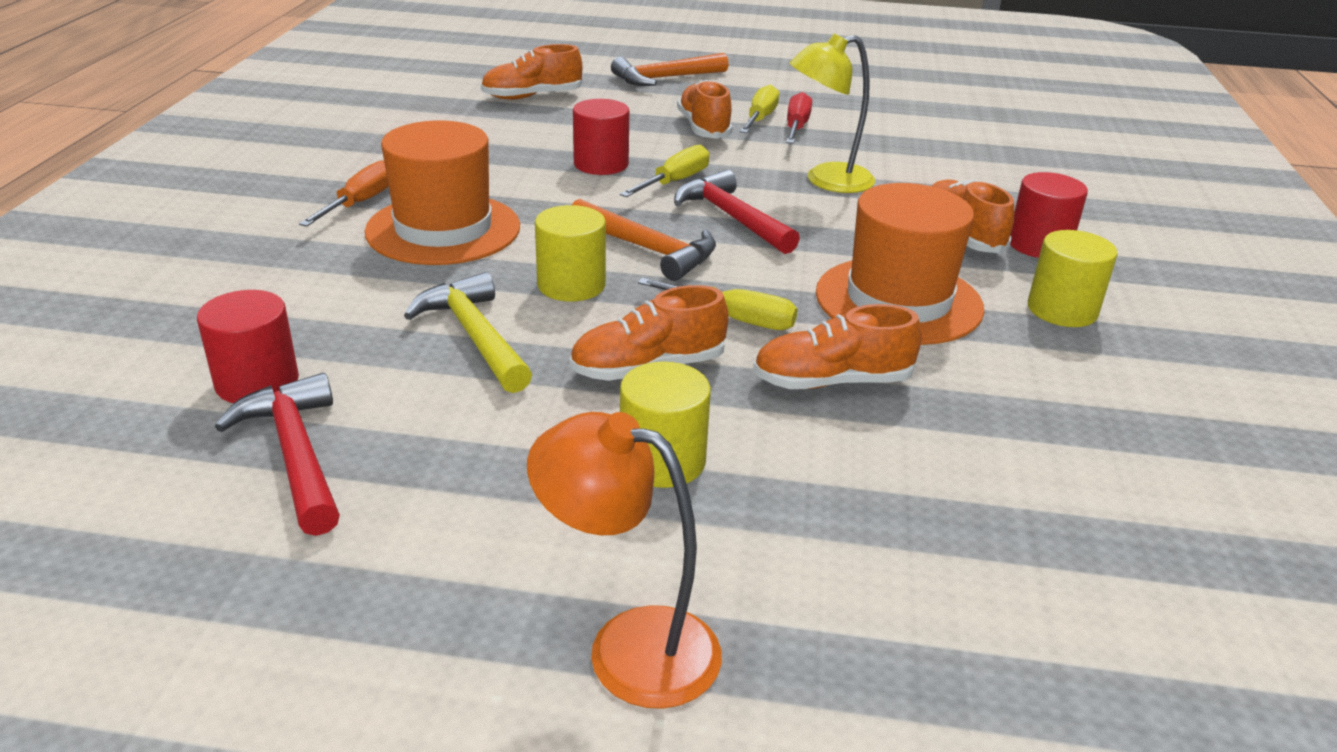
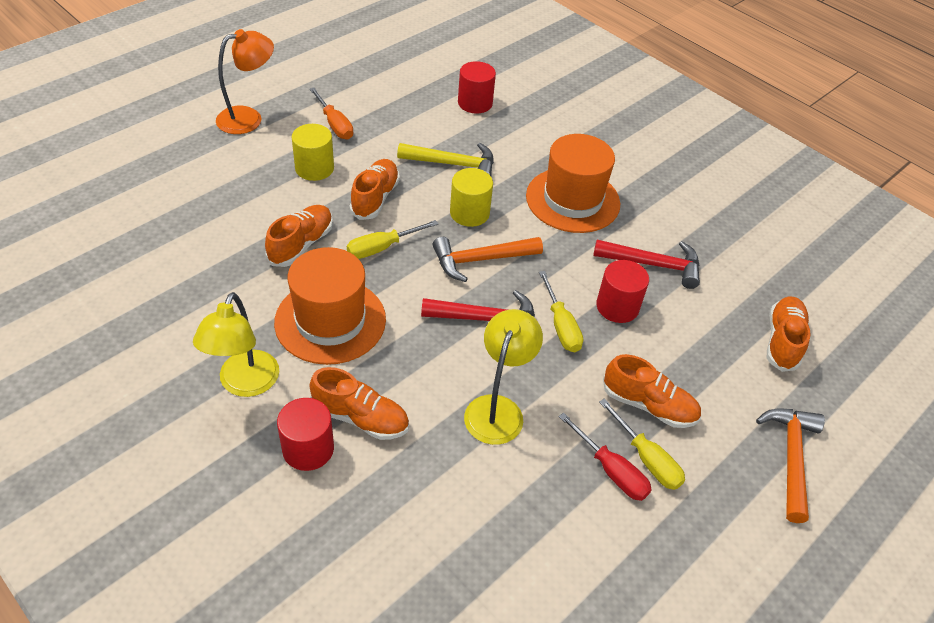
camera: 125 degrees right, 15 degrees up
red hammer [215,373,340,536] -> red hammer moved to [593,240,700,289]
orange screwdriver [299,160,389,227] -> orange screwdriver moved to [310,88,353,140]
yellow cylinder [1028,230,1118,327] -> yellow lamp [193,292,279,397]

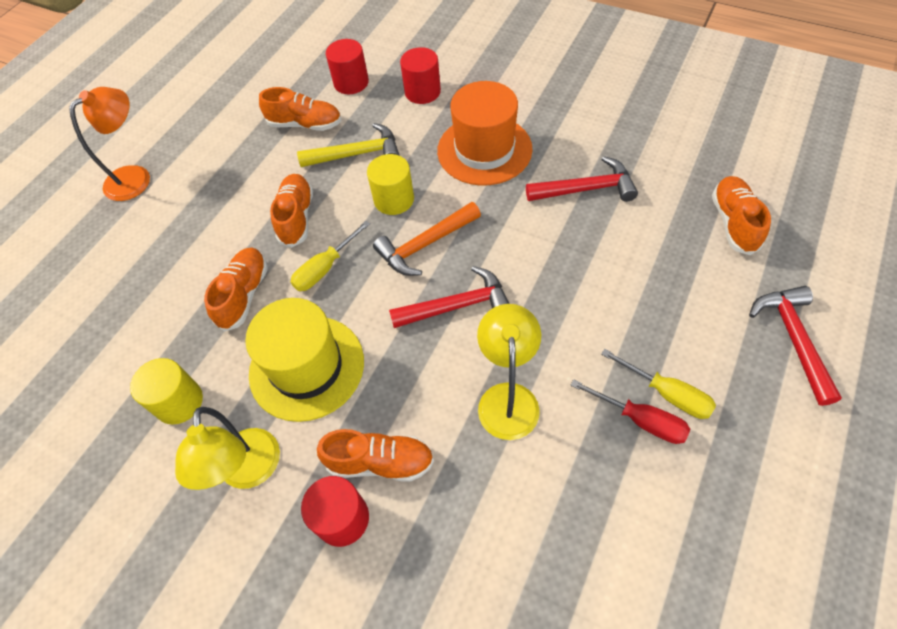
camera: 10 degrees left, 10 degrees up
orange hat [274,247,386,365] -> yellow hat [245,298,364,422]
yellow cylinder [292,124,334,181] -> yellow cylinder moved to [130,358,203,425]
orange screwdriver [310,88,353,140] -> none
yellow screwdriver [539,271,583,352] -> none
red cylinder [596,260,649,323] -> red cylinder moved to [400,47,441,104]
orange shoe [603,354,701,428] -> orange shoe moved to [259,87,341,131]
orange hammer [756,408,825,523] -> red hammer [749,286,842,406]

